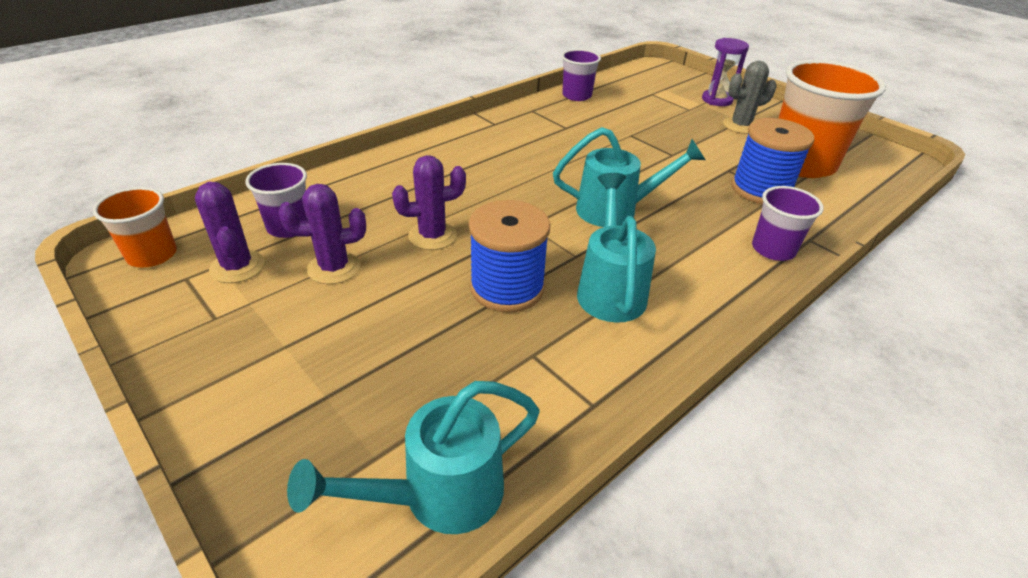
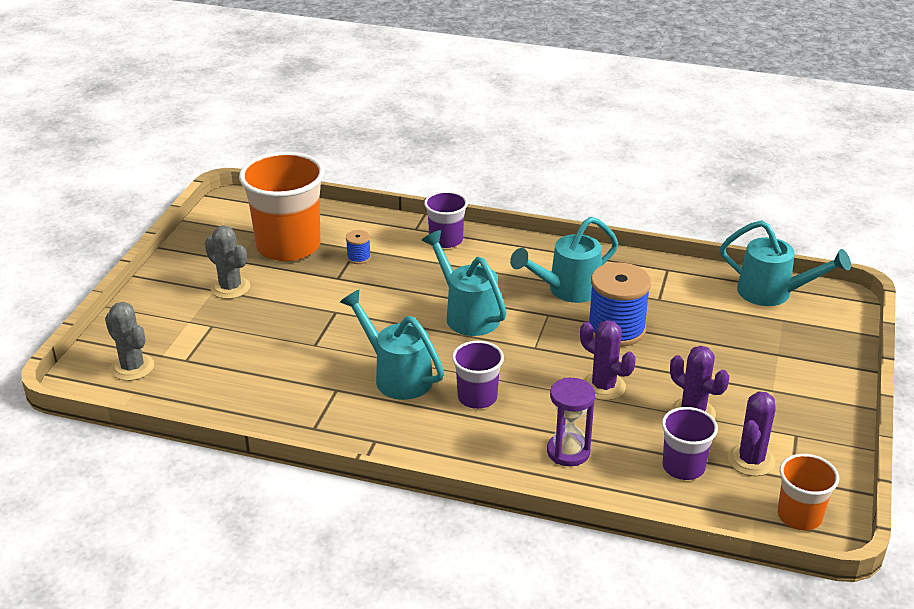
camera: 120 degrees left, 5 degrees down
purple cup [562,49,601,101] -> purple cup moved to [452,341,504,409]
purple hourglass [702,38,749,106] -> purple hourglass moved to [547,378,595,466]
blue spool [731,118,814,204] -> blue spool [346,230,371,264], size x0.45
none -> grey cactus [105,302,154,381]
none -> turquoise watering can [340,290,444,400]

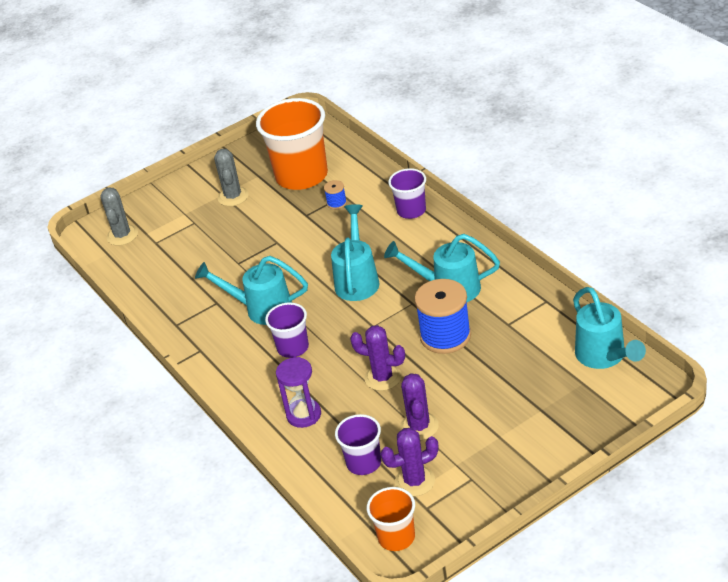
camera: 45 degrees right, 5 degrees up
turquoise watering can [340,290,444,400] -> turquoise watering can turned 75 degrees counterclockwise [195,256,308,325]
purple cactus [580,320,636,400] -> purple cactus turned 60 degrees counterclockwise [350,325,405,391]

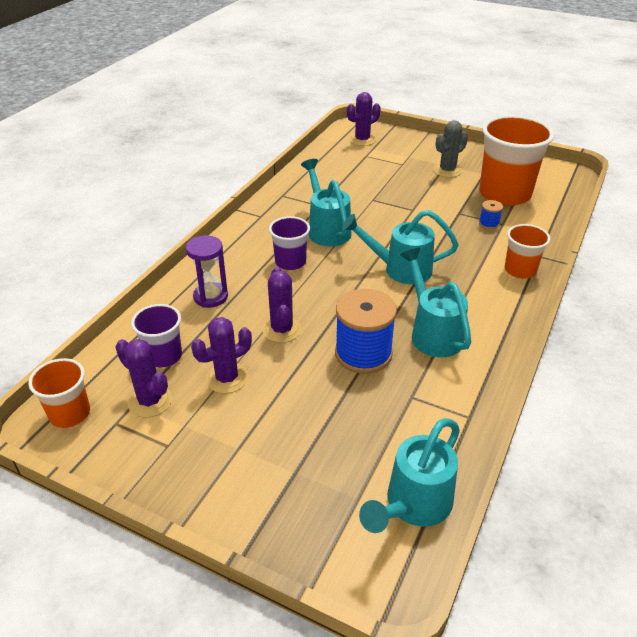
camera: 55 degrees right, 0 degrees up
grey cactus [100,187,138,246] -> purple cactus [347,92,380,146]
turquoise watering can [331,204,380,301] -> turquoise watering can turned 150 degrees counterclockwise [342,210,459,284]
purple cup [388,168,426,219] -> orange cup [505,224,550,278]

